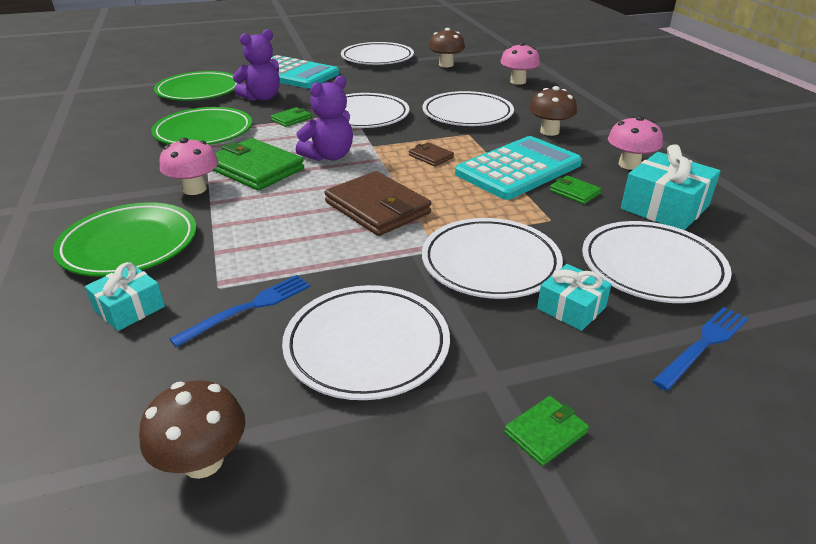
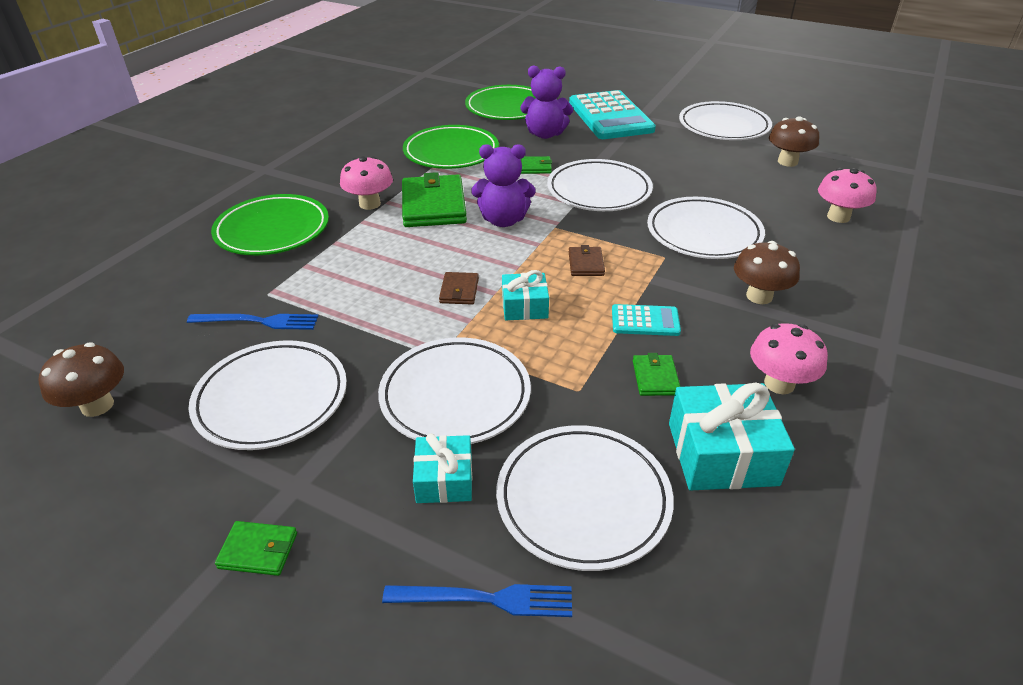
camera: 45 degrees right, 5 degrees up
turquoise gift [85,262,165,331] -> turquoise gift moved to [502,270,549,320]
brown wallet [324,171,431,236] -> brown wallet [439,272,479,305], size x0.48
turquoise calculator [455,136,582,200] -> turquoise calculator [612,304,681,336], size x0.46

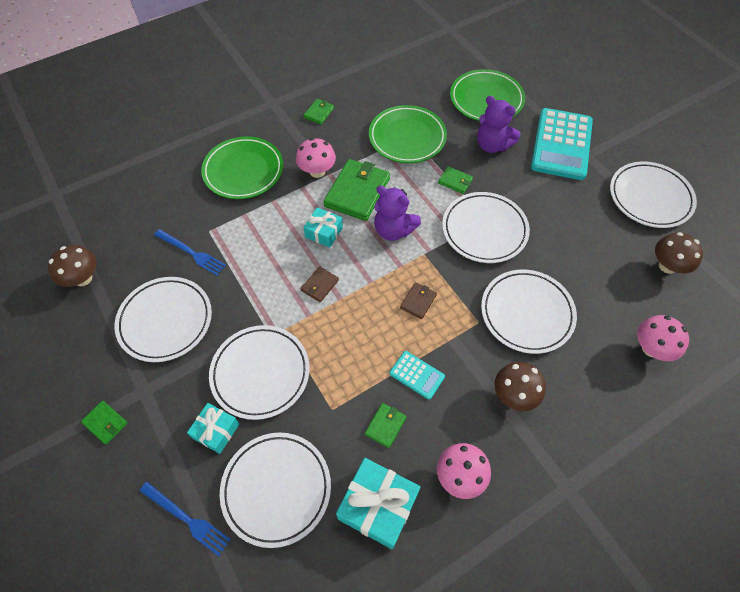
camera: 30 degrees right, 20 degrees up
turquoise gift [502,270,549,320] -> turquoise gift moved to [303,207,343,248]
none -> green wallet [303,99,334,125]

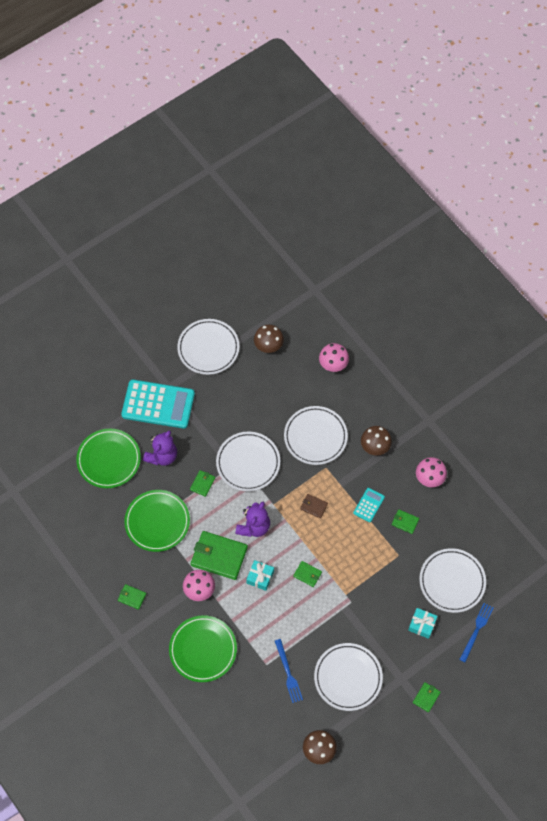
camera: 95 degrees left, 5 degrees up
blue fork [154,229,226,276] -> blue fork turned 135 degrees clockwise [275,639,303,703]
white plate [209,325,310,420] -> none
brown wallet [300,266,339,302] -> green wallet [293,561,322,587]
turquoise gift [336,458,420,549] -> none

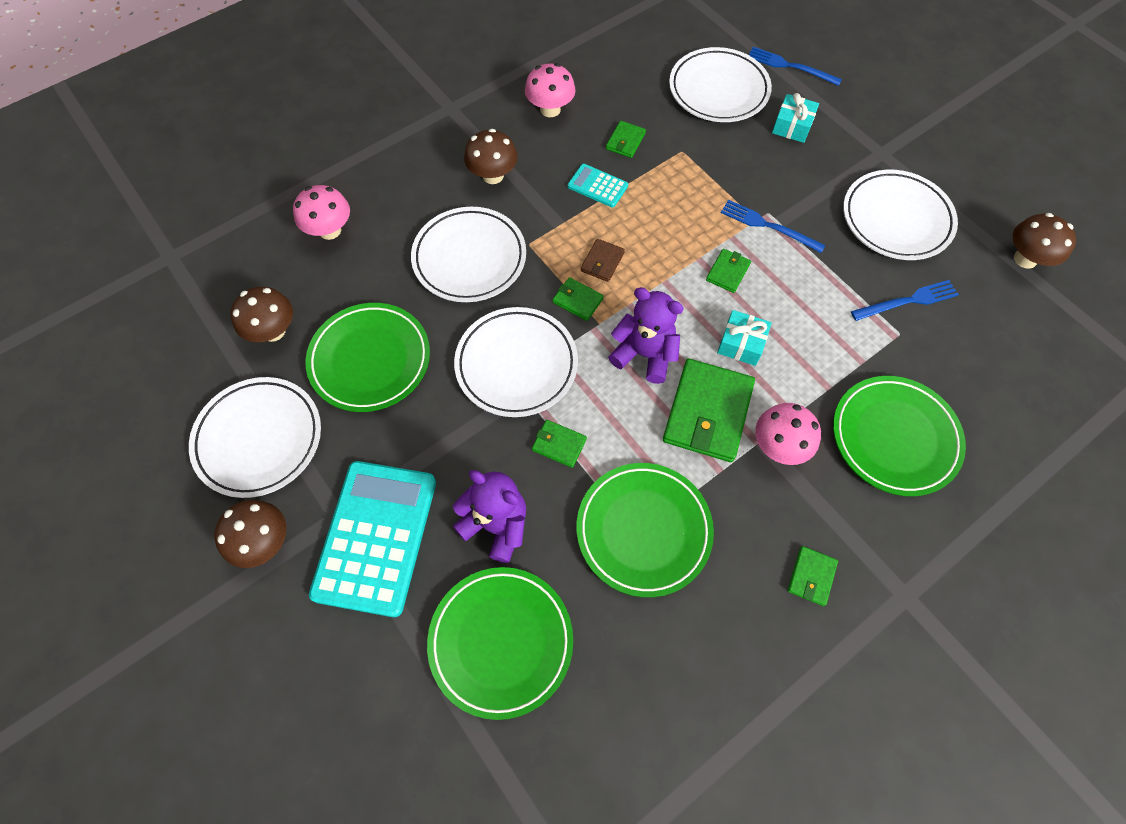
camera: 90 degrees left, 0 degrees up
green wallet [413,682,441,712] -> green wallet moved to [553,277,604,321]
none -> brown mushroom [214,500,286,568]
none -> green plate [305,303,430,412]
none -> blue fork [721,200,826,253]

